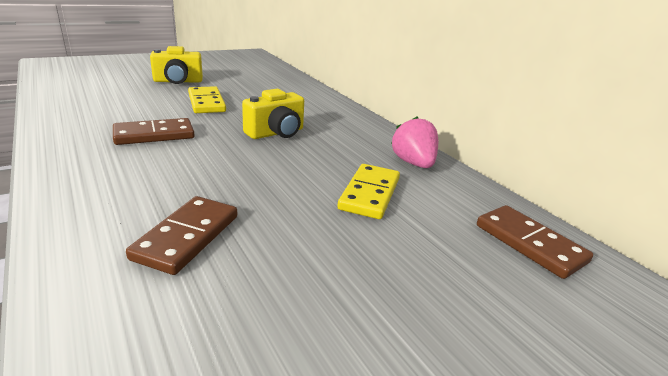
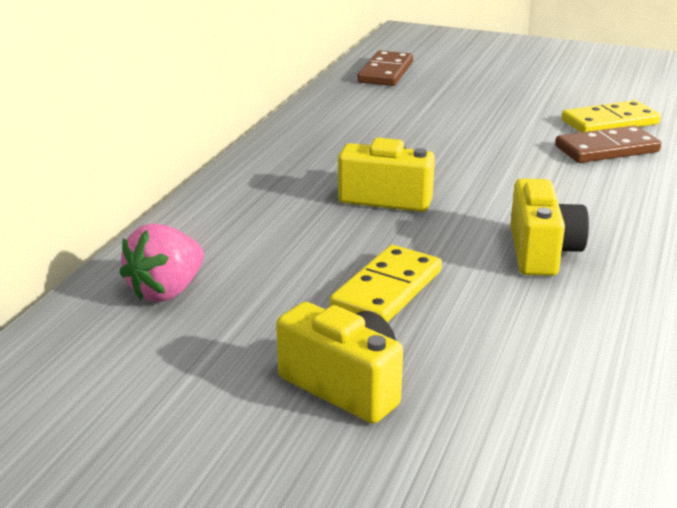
camera: 125 degrees left, 0 degrees up
brown domino [113,118,195,145] -> yellow camera [510,178,589,276]
yellow domino [337,164,400,219] -> yellow domino moved to [562,100,661,132]
pink strawberry [392,117,438,168] -> pink strawberry moved to [119,223,204,302]

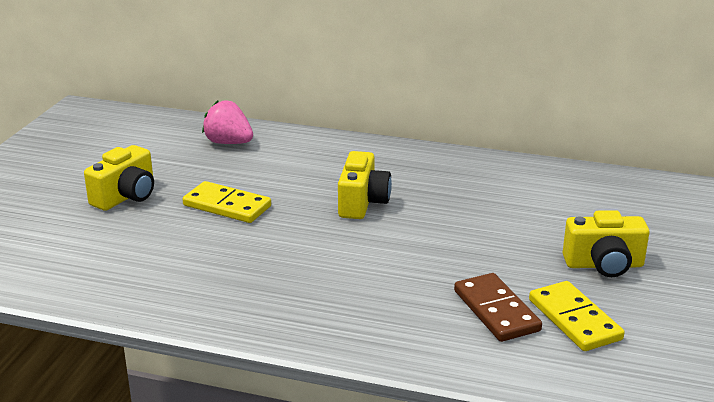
camera: 85 degrees right, 0 degrees up
brown domino [357,50,413,86] -> none
yellow camera [510,178,589,276] -> yellow camera moved to [563,210,649,277]

